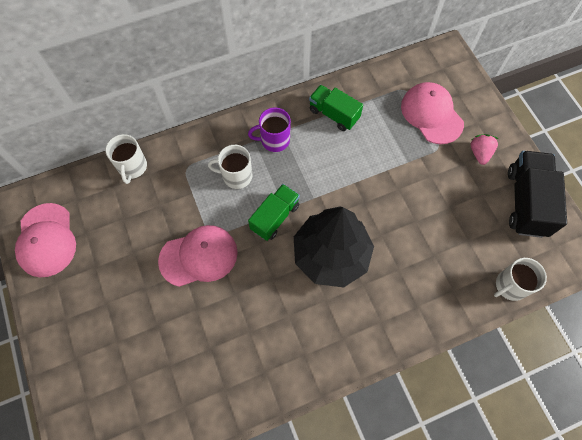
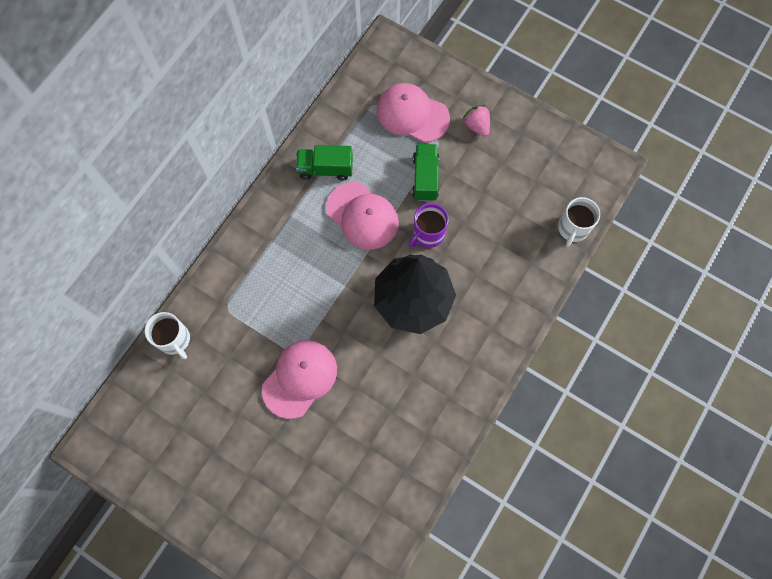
camera: 35 degrees left, 5 degrees up
pink cap [15,203,76,277] -> pink cap moved to [326,182,399,250]
white mug [208,145,252,189] -> none
purple mug [248,107,291,152] -> purple mug moved to [409,203,449,248]
green truck [248,184,300,241] -> green truck moved to [412,144,439,201]
black truck [508,151,567,238] -> none

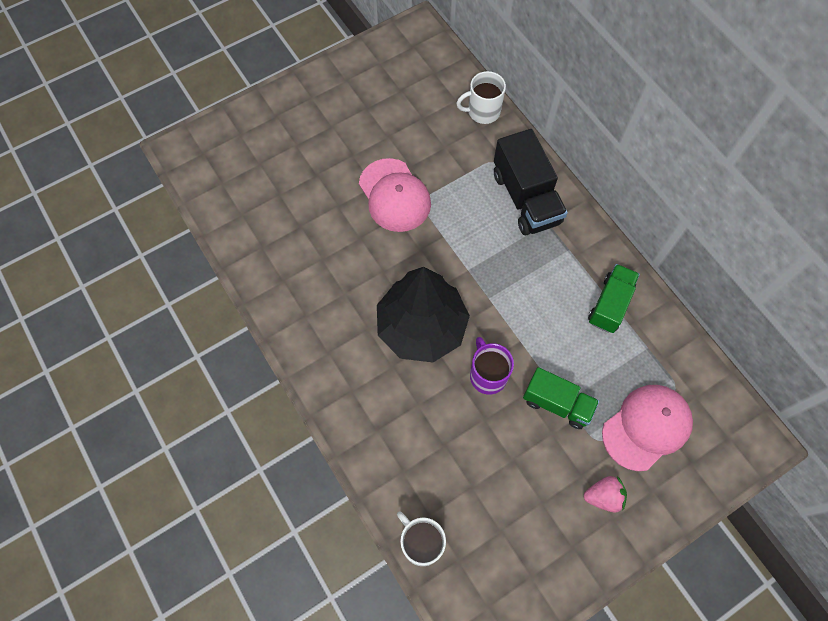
camera: 115 degrees right, 5 degrees down
pink cap [326,182,399,250] -> none
none -> black truck [494,129,568,235]

